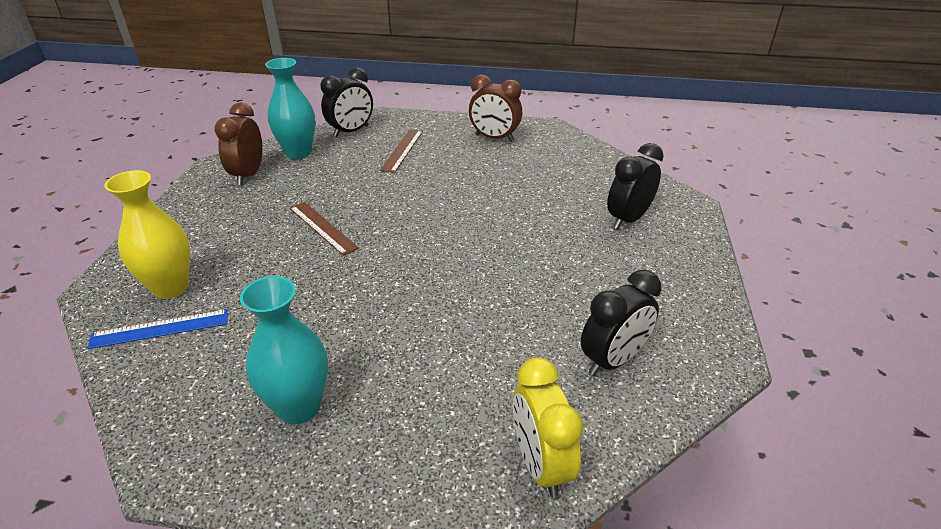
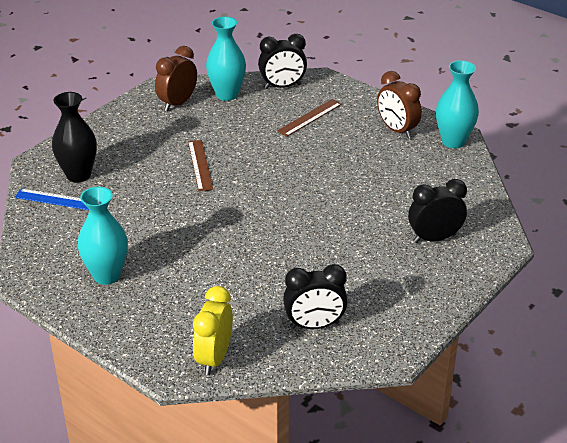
camera: 30 degrees right, 0 degrees up
yellow vase [104,170,190,299] -> black vase [52,92,97,183]
none -> turquoise vase [436,60,479,148]

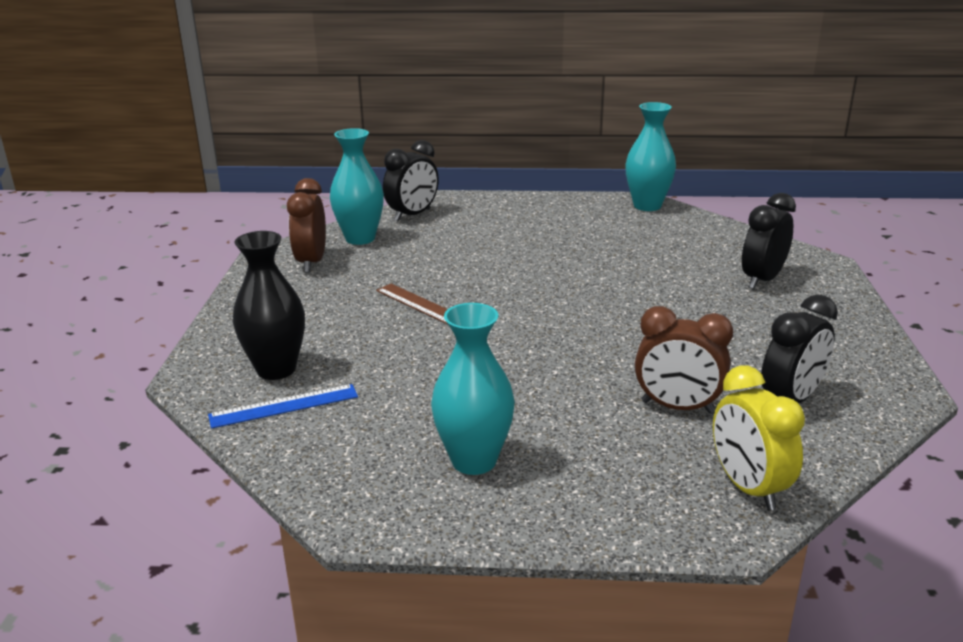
camera: 35 degrees left, 10 degrees down
brown ruler [277,99,342,136] -> none
brown clock [377,71,422,138] -> brown clock moved to [635,306,733,413]

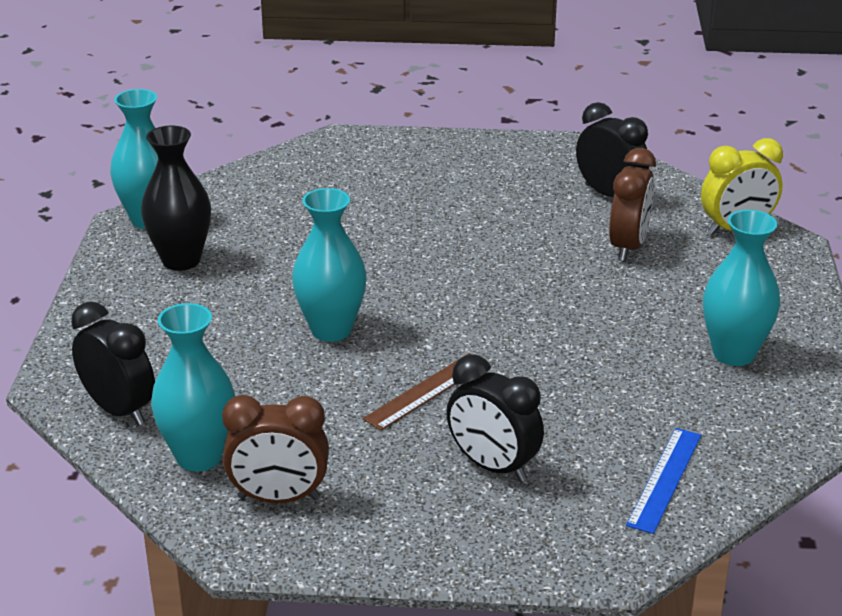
camera: 90 degrees left, 5 degrees up
blue ruler [208,384,358,429] -> blue ruler turned 45 degrees clockwise [626,428,701,534]
black vase [233,231,305,380] -> black vase moved to [141,126,211,271]
black clock [742,193,796,289] -> black clock moved to [446,354,544,482]
none -> turquoise vase [292,188,367,342]

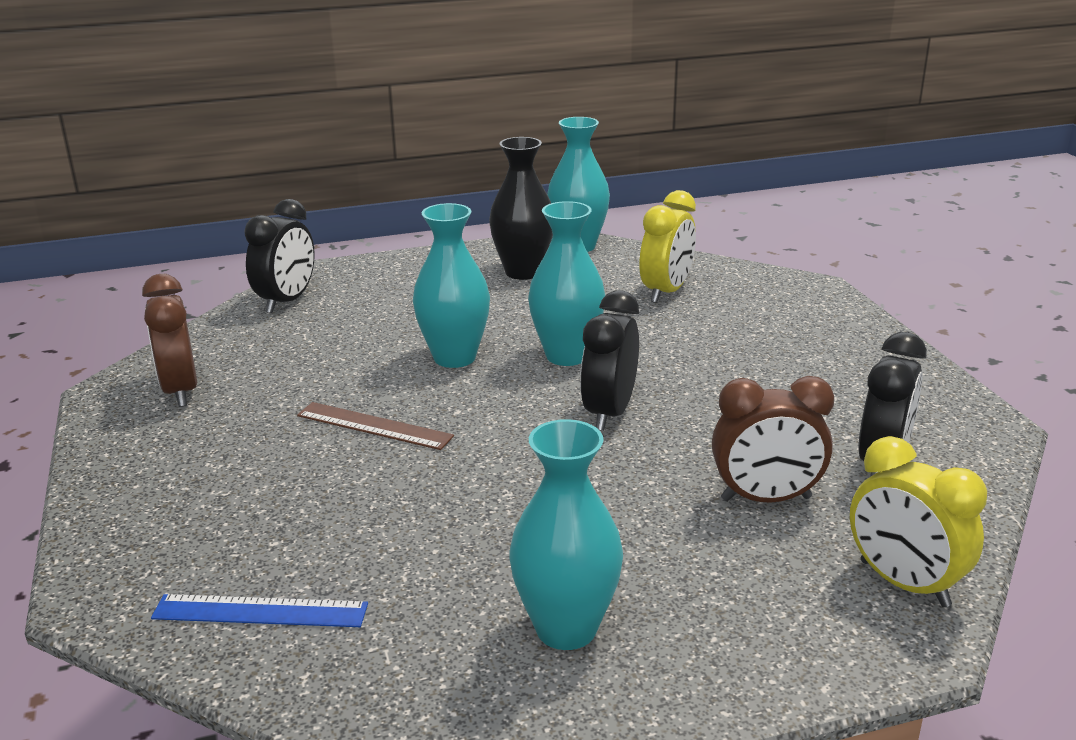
camera: 70 degrees right, 5 degrees down
turquoise vase [151,303,236,472] -> turquoise vase moved to [528,201,605,366]
black clock [446,354,544,482] -> black clock moved to [580,290,639,431]
none -> yellow clock [639,190,696,303]

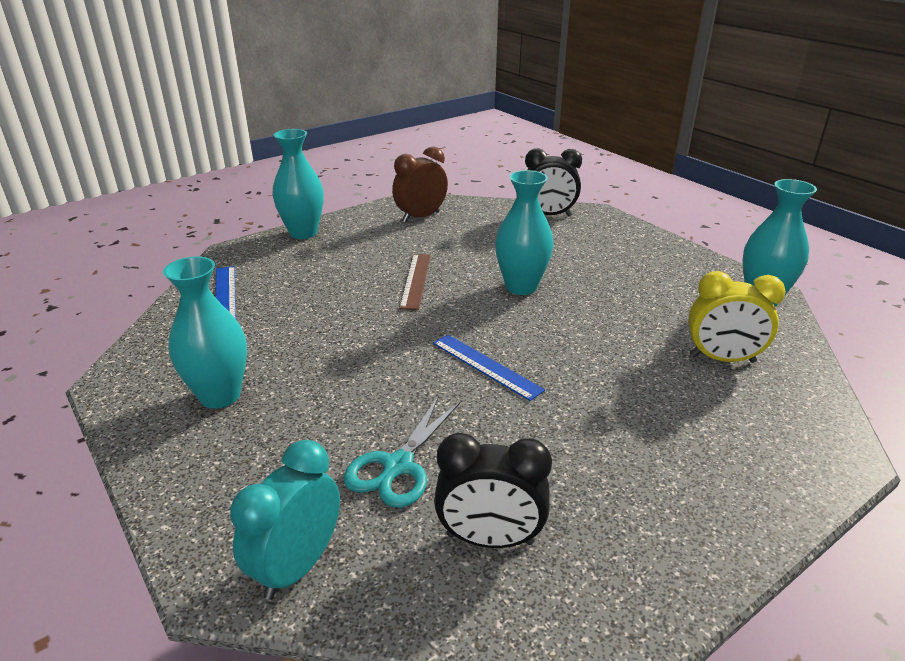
camera: 70 degrees right, 5 degrees up
black vase [489,137,553,280] -> none
turquoise vase [528,201,605,366] -> turquoise vase moved to [272,129,324,239]
black clock [580,290,639,431] -> blue ruler [433,334,545,401]
brown clock [712,376,834,503] -> turquoise scissors [343,395,461,508]
yellow clock [850,436,987,607] -> turquoise clock [230,440,340,600]

